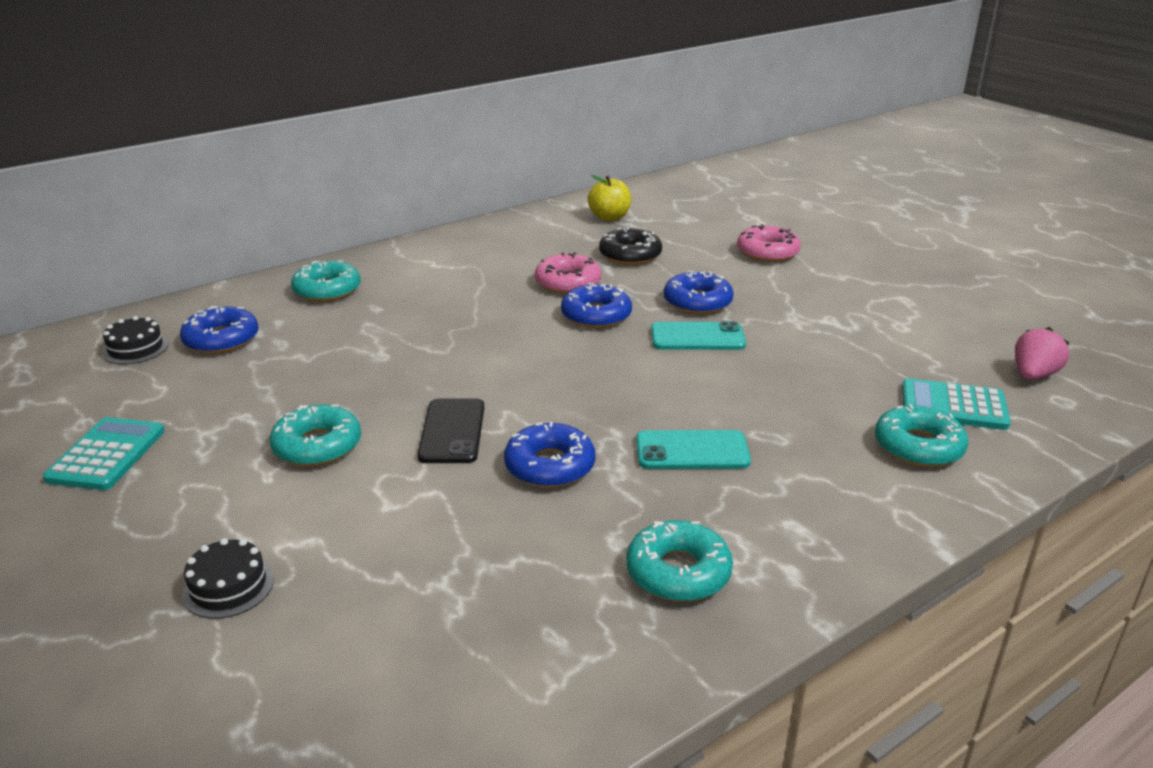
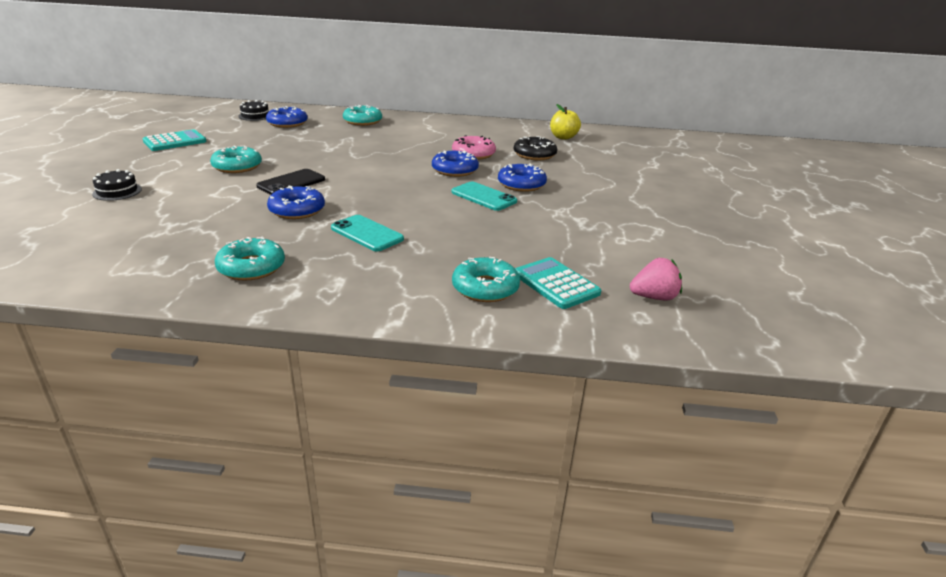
camera: 40 degrees right, 0 degrees up
pink donut [737,224,801,262] -> none

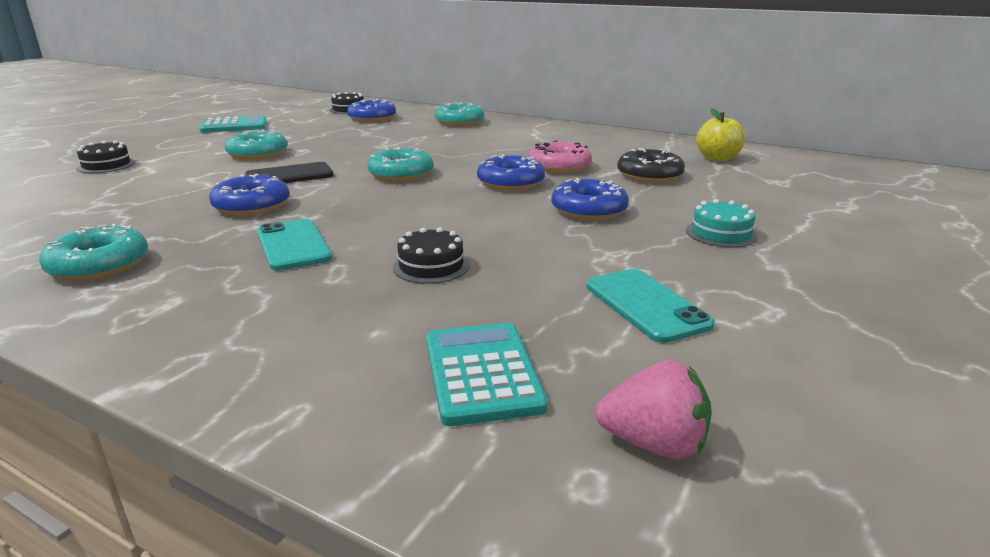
camera: 25 degrees right, 5 degrees down
turquoise phone [451,182,517,211] -> turquoise phone moved to [586,269,715,343]
turquoise donut [452,257,520,302] -> turquoise donut moved to [367,147,434,181]
none -> black cake [393,227,470,284]
none -> turquoise cake [686,199,758,248]

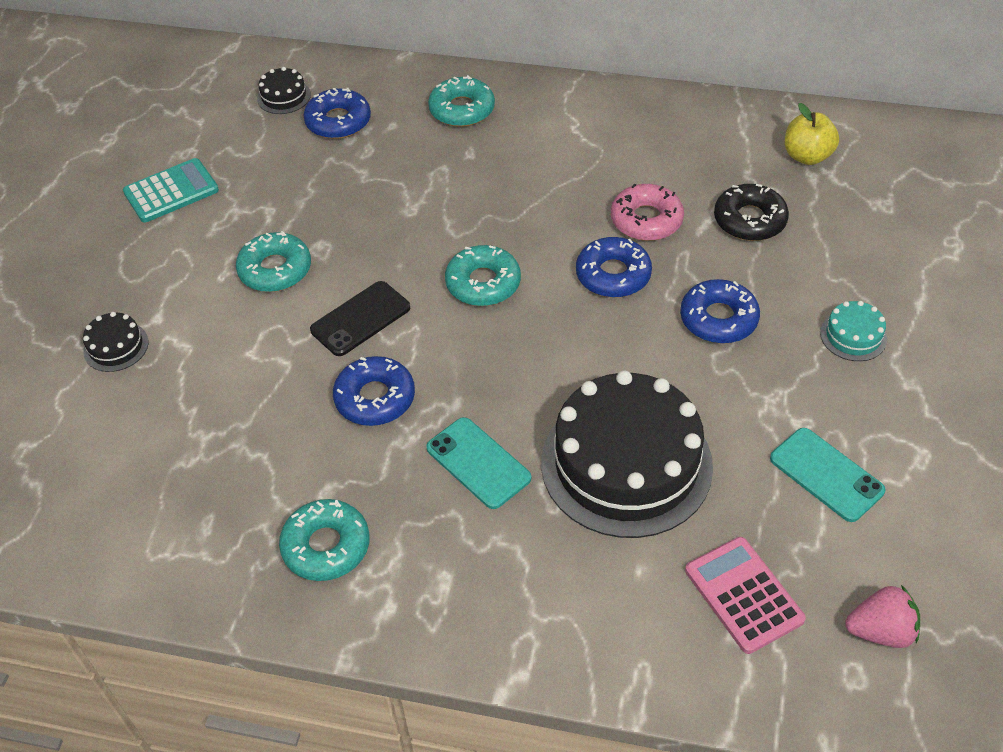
camera: 15 degrees left, 25 degrees up
black cake [393,227,470,284] -> black cake [541,370,713,538], size x2.43
turquoise calculator [426,323,548,426] -> pink calculator [685,537,806,654]

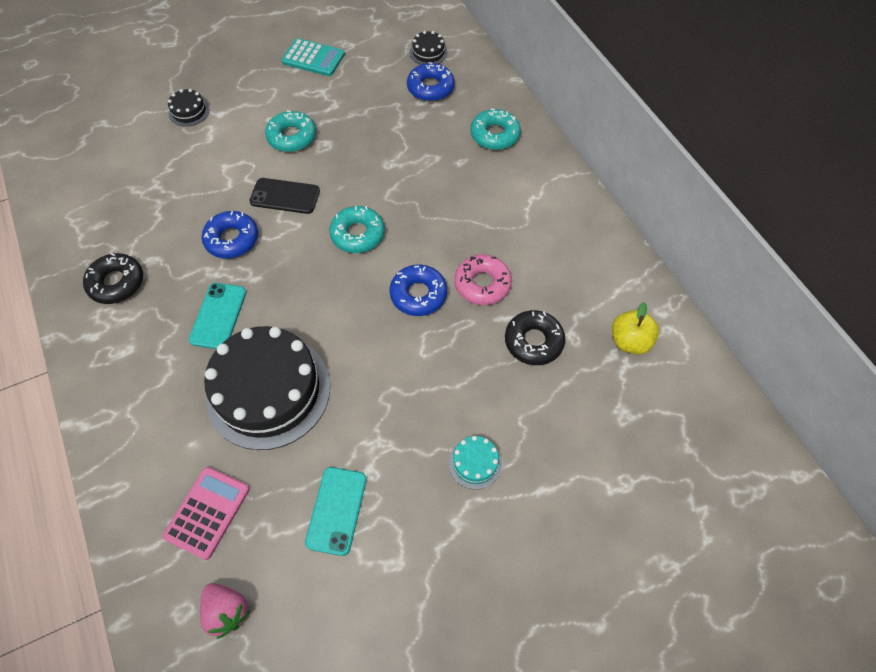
camera: 50 degrees right, 10 degrees up
turquoise donut [279,499,370,581] -> black donut [83,253,143,304]
blue donut [680,279,760,344] -> none

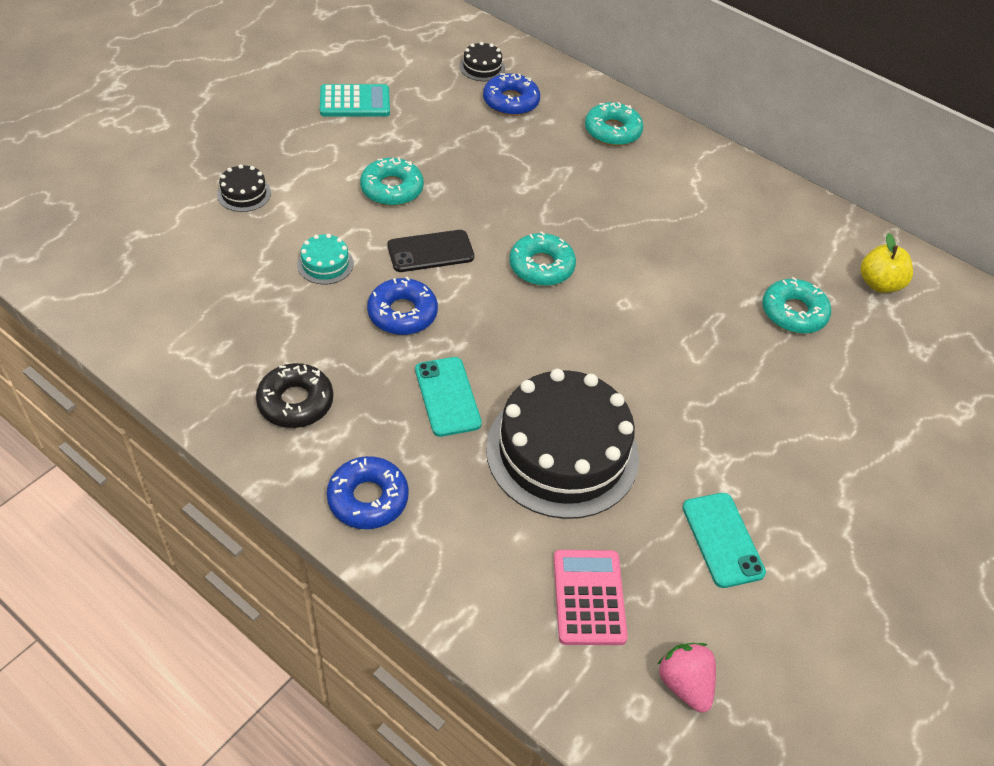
camera: 30 degrees left, 10 degrees down
pink strawberry [200,583,250,639] -> pink strawberry turned 135 degrees counterclockwise [658,643,716,713]
blue donut [390,265,447,316] -> blue donut moved to [327,456,409,529]
turquoise cake [448,436,502,490] -> turquoise cake moved to [297,234,353,284]
pink donut [455,254,512,305] -> none
black donut [505,310,565,365] -> turquoise donut [762,277,831,334]

